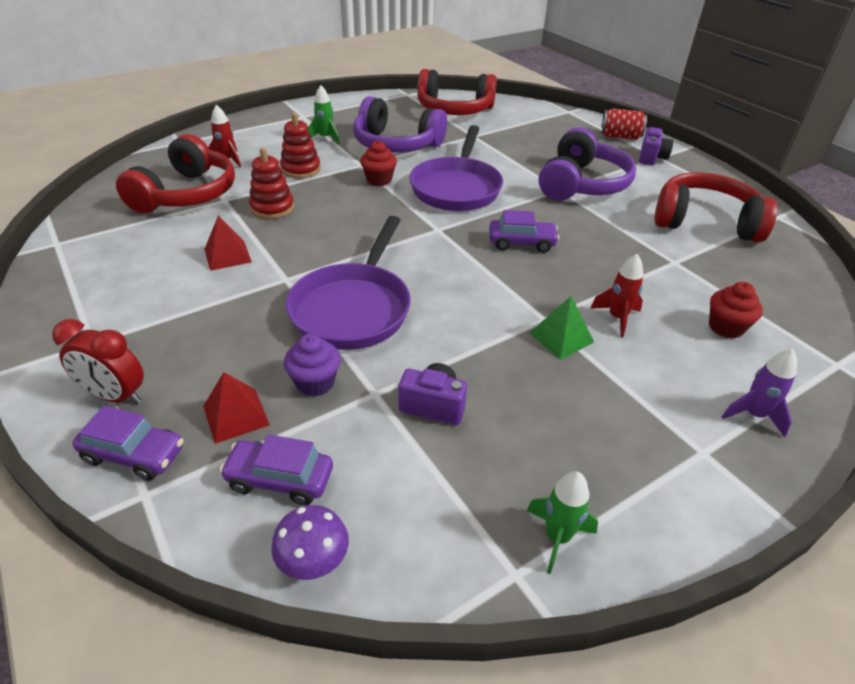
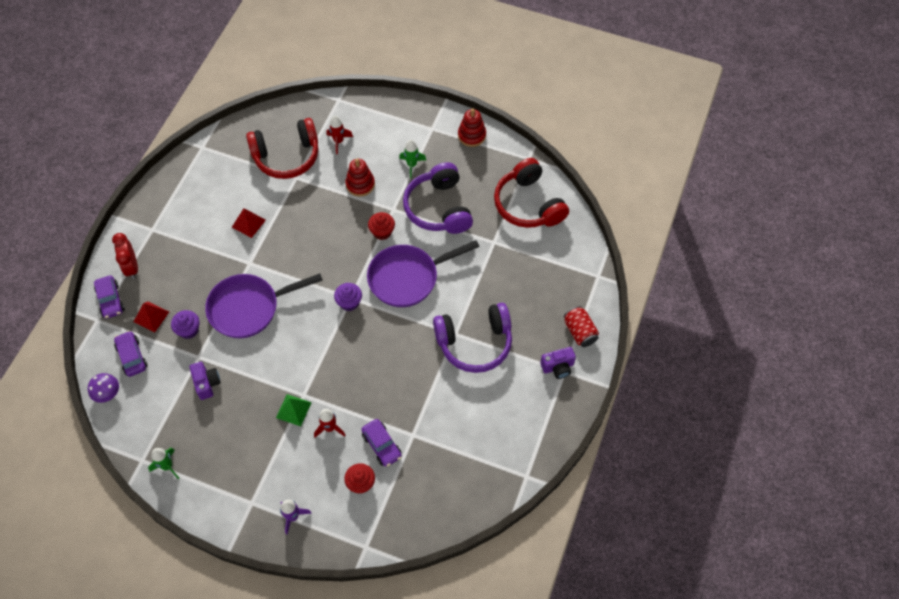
camera: 55 degrees right, 20 degrees up
red stacking toy [249,148,294,219] -> red stacking toy moved to [458,109,486,147]
purple car [489,210,560,253] -> purple car moved to [361,419,402,467]
red headphones [654,172,777,243] -> none
none -> purple cupcake [334,283,362,311]

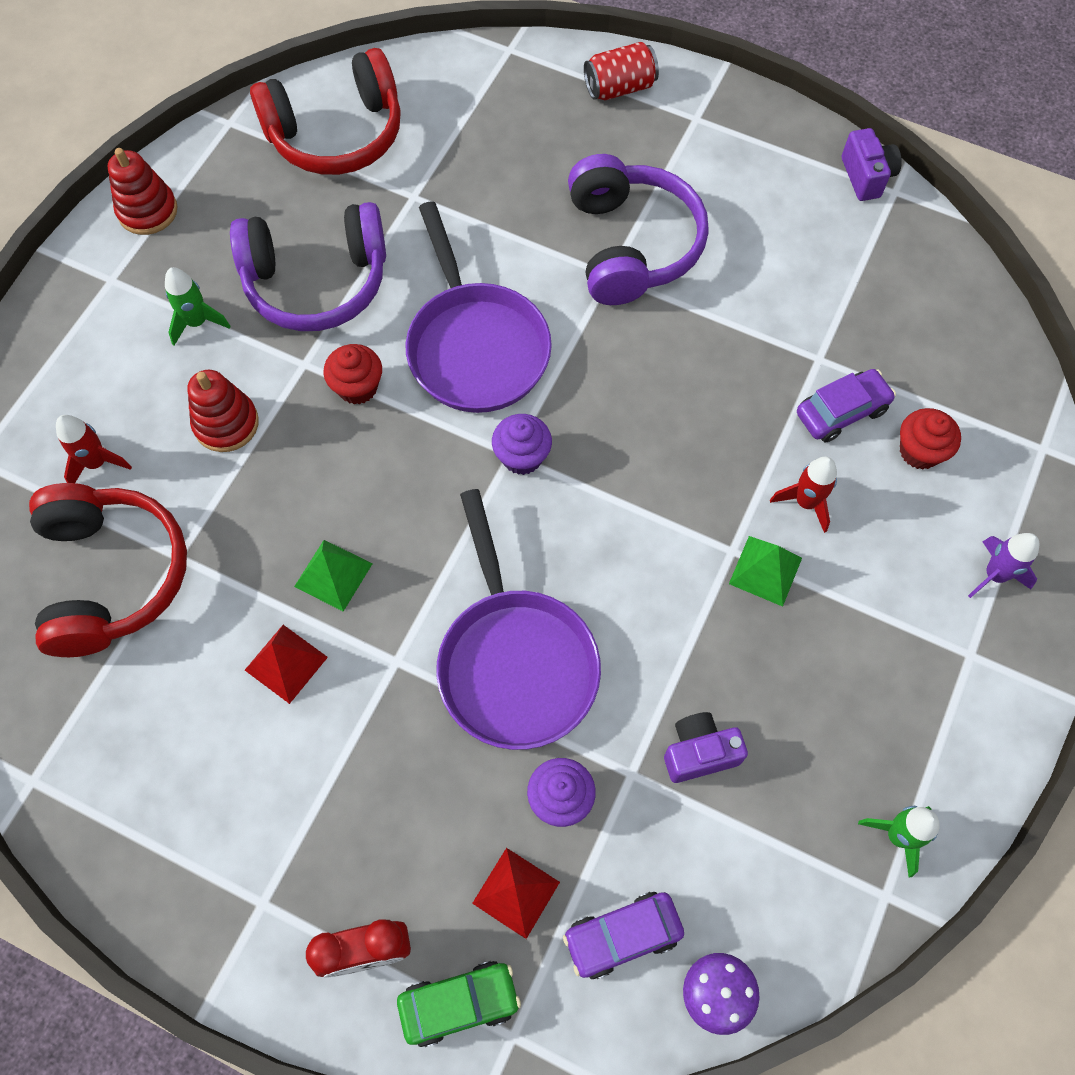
camera: 85 degrees left, 5 degrees up
purple car [94,275,124,319] -> green car [397,961,521,1047]
purple camera [540,347,576,379] -> purple camera moved to [842,128,902,201]
none -> green pyramid [294,540,372,612]

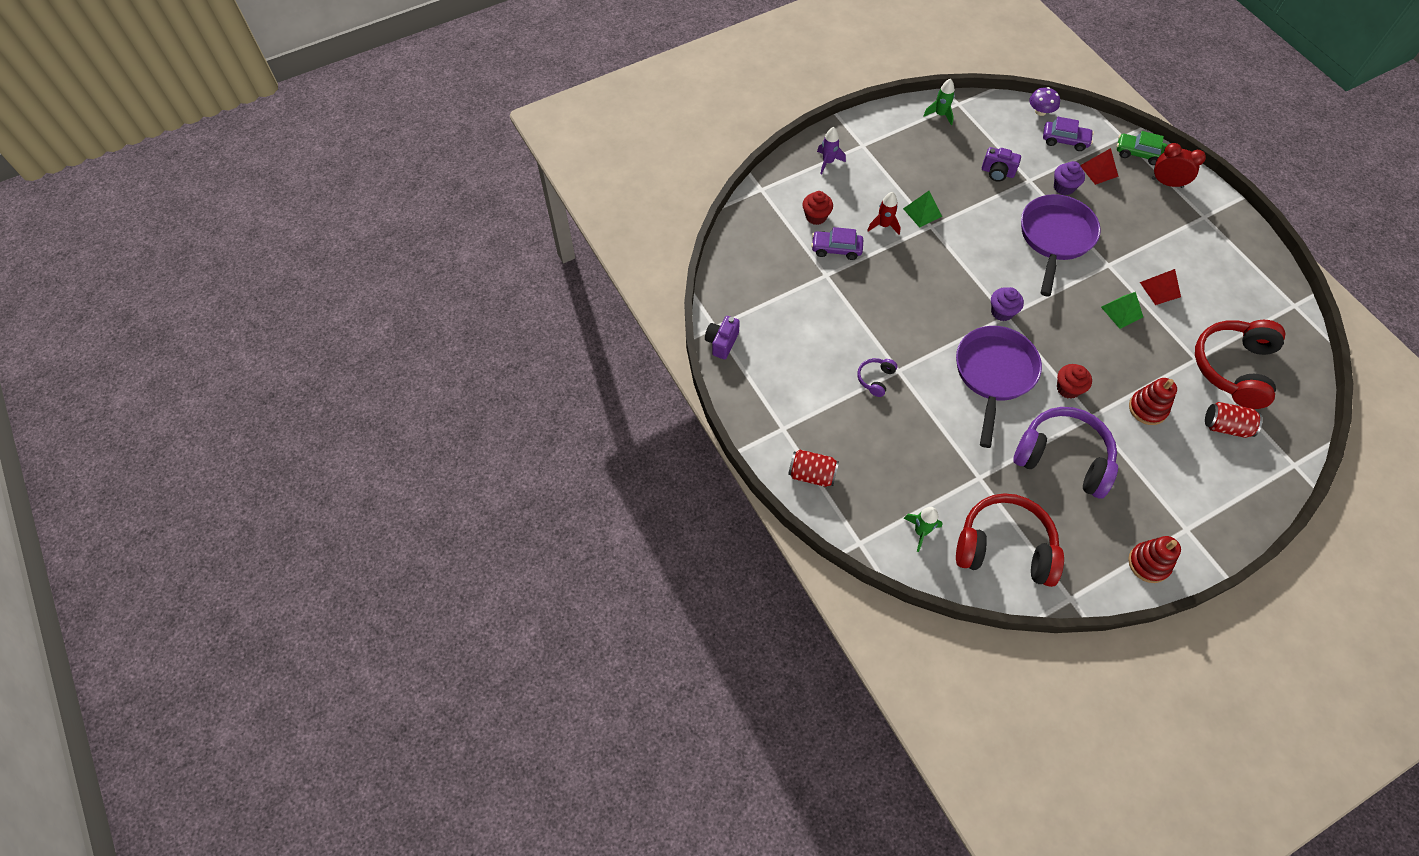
camera: 145 degrees left, 5 degrees down
red rocket [56,415,132,483] -> red can [1205,402,1263,438]
green rocket [165,267,231,345] -> green rocket moved to [904,507,943,552]
purple headphones [568,154,709,305] -> purple headphones [858,358,897,397], size x0.44

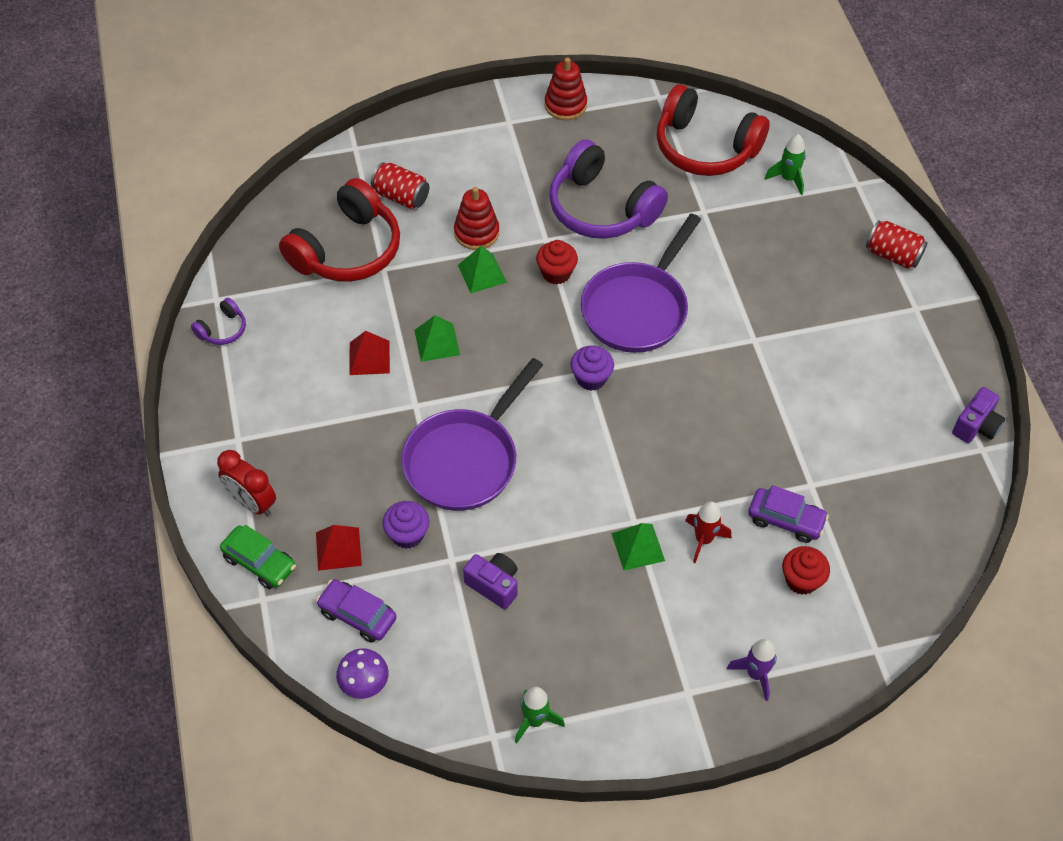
camera: 165 degrees left, 5 degrees down
purple headphones [858,358,897,397] -> purple headphones moved to [191,298,246,345]
none -> green pyramid [458,246,507,293]

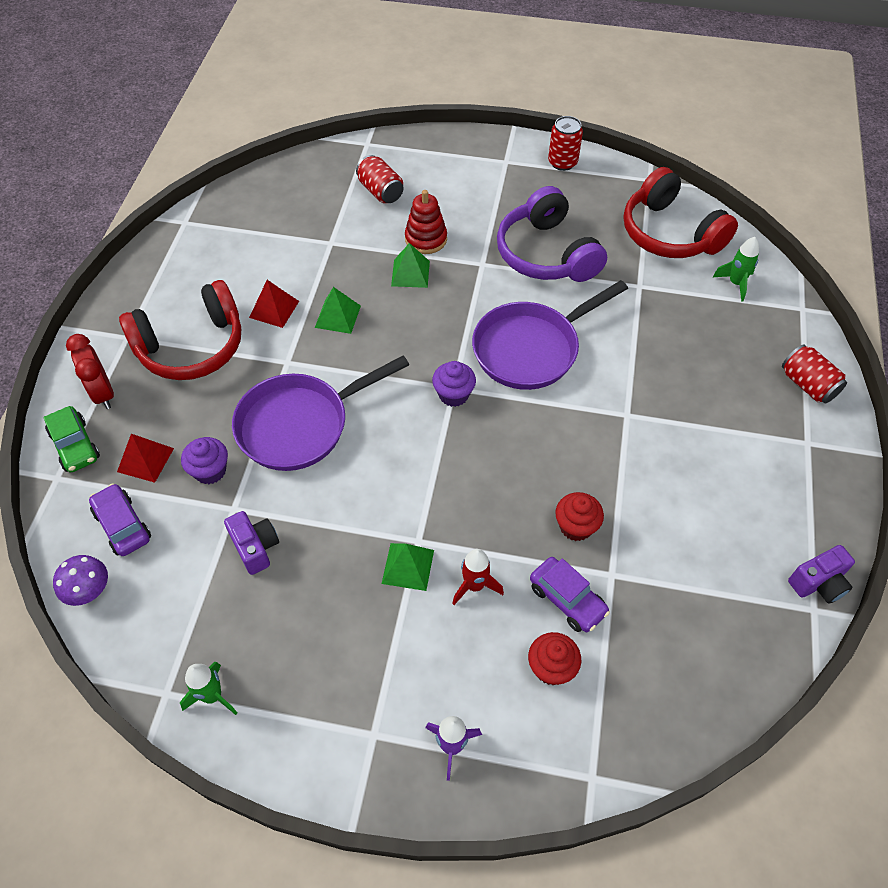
camera: 25 degrees right, 0 degrees up
purple headphones [191,298,246,345] -> none
red headphones [279,178,400,282] -> red headphones moved to [119,280,241,380]
red cupcake [536,240,578,285] -> red cupcake moved to [555,492,604,541]
red stacking toy [545,58,587,120] -> red can [548,116,583,171]

